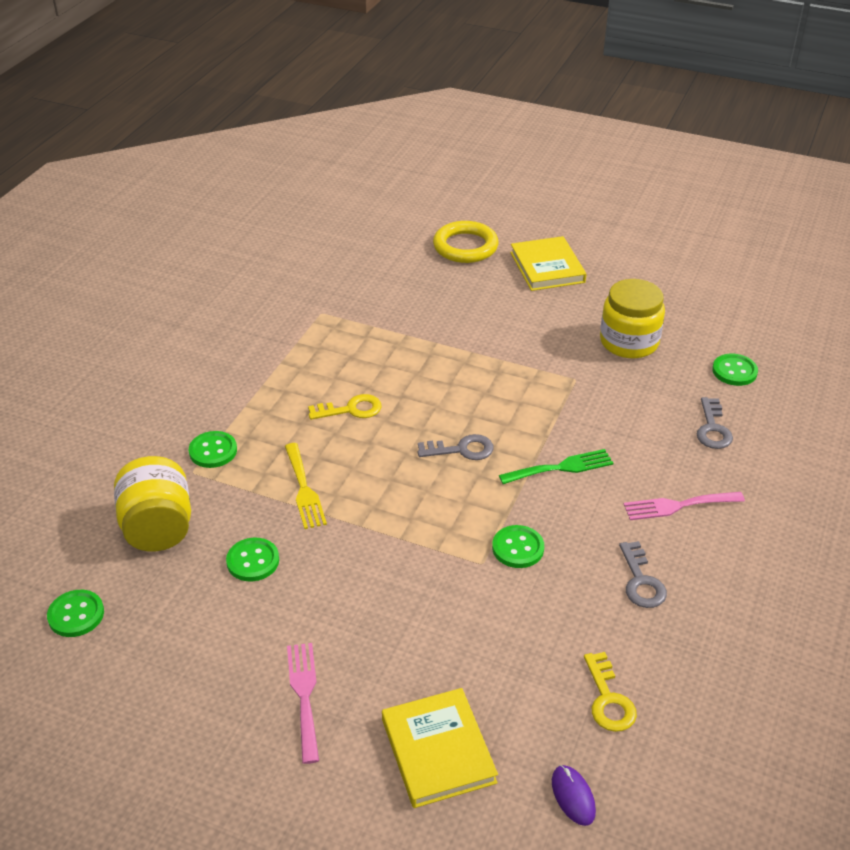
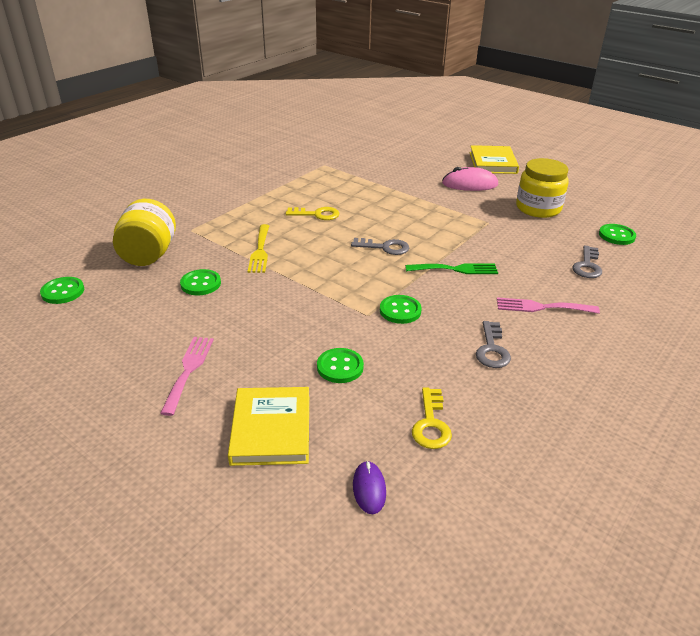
camera: 15 degrees right, 5 degrees down
green button [189,431,237,468] -> green button moved to [317,348,364,383]
yellow ring [433,221,498,263] -> none
none -> pink mouse [442,167,498,191]

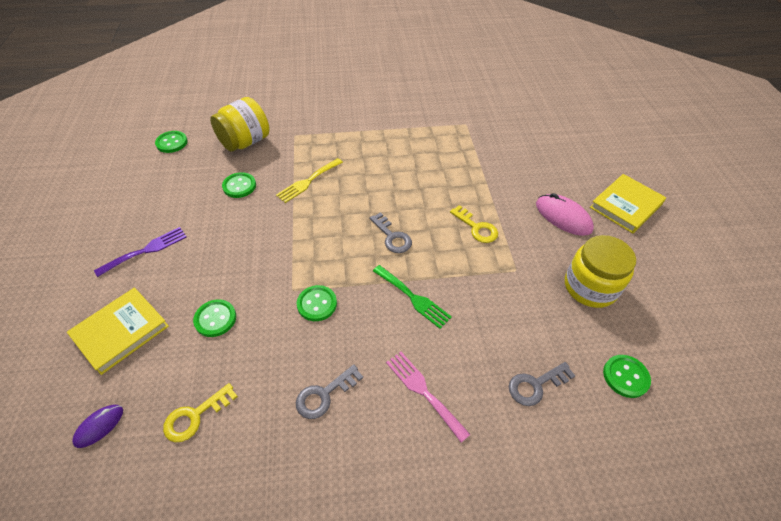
camera: 45 degrees right, 15 degrees up
pink fork [160,337,214,416] -> purple fork [94,227,187,277]
yellow key [286,207,340,220] -> yellow key moved to [450,205,498,243]

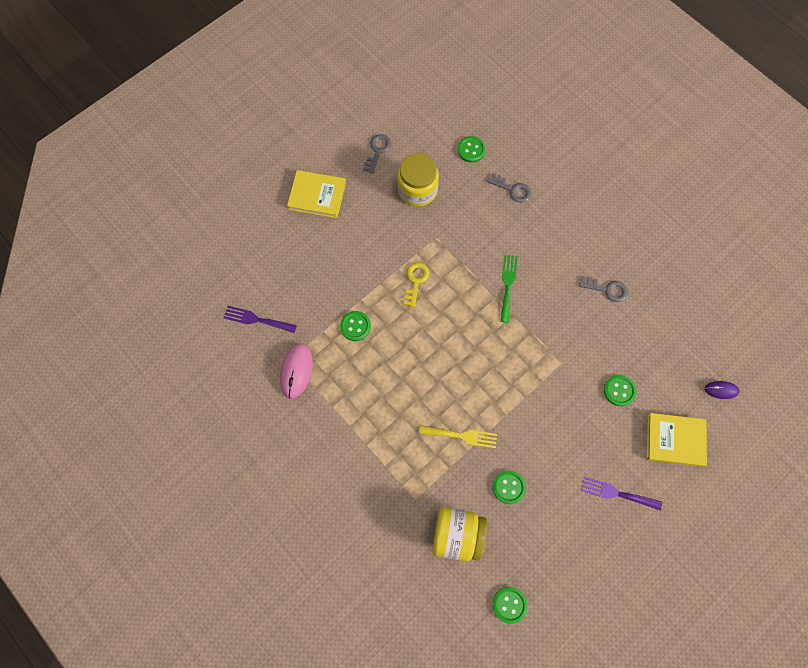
camera: 125 degrees left, 20 degrees up
yellow key [163,383,238,442] -> none
green button [297,285,337,321] -> green button moved to [340,311,371,341]
grey key [370,212,412,253] -> grey key moved to [363,134,392,174]
pink fork [386,352,471,443] -> none
pink mouse [536,193,594,236] -> pink mouse moved to [280,343,313,399]
none -> purple fork [223,306,297,333]

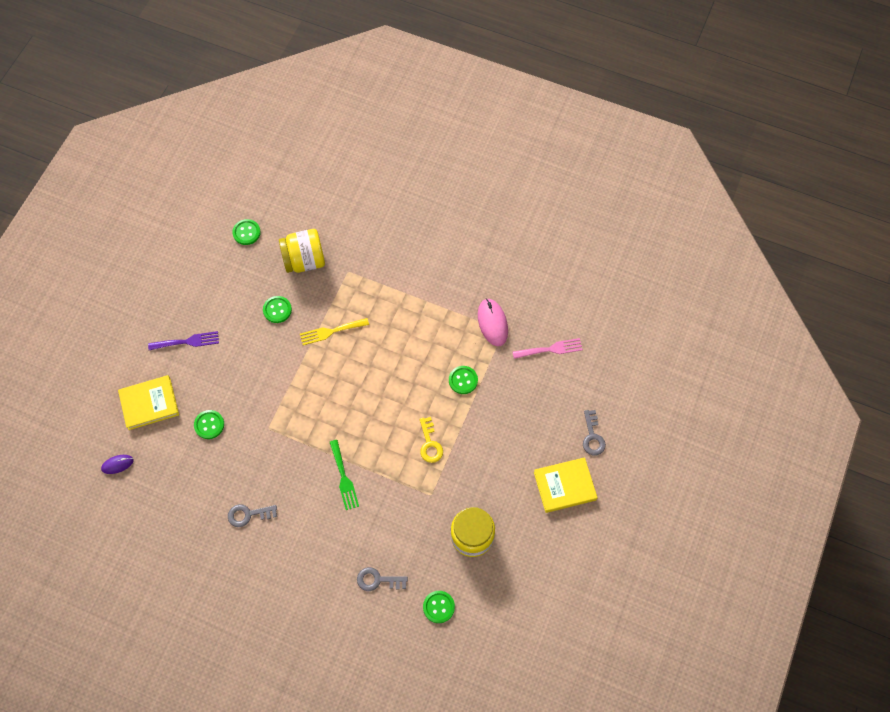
camera: 155 degrees right, 5 degrees down
purple fork [223,306,297,333] -> pink fork [513,338,583,359]
grey key [363,134,392,174] -> grey key moved to [583,410,606,455]

